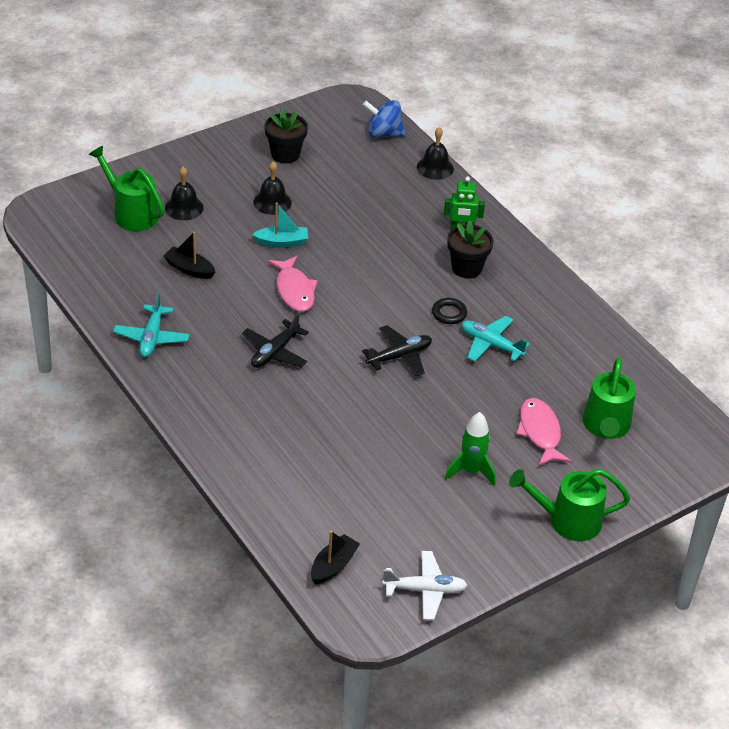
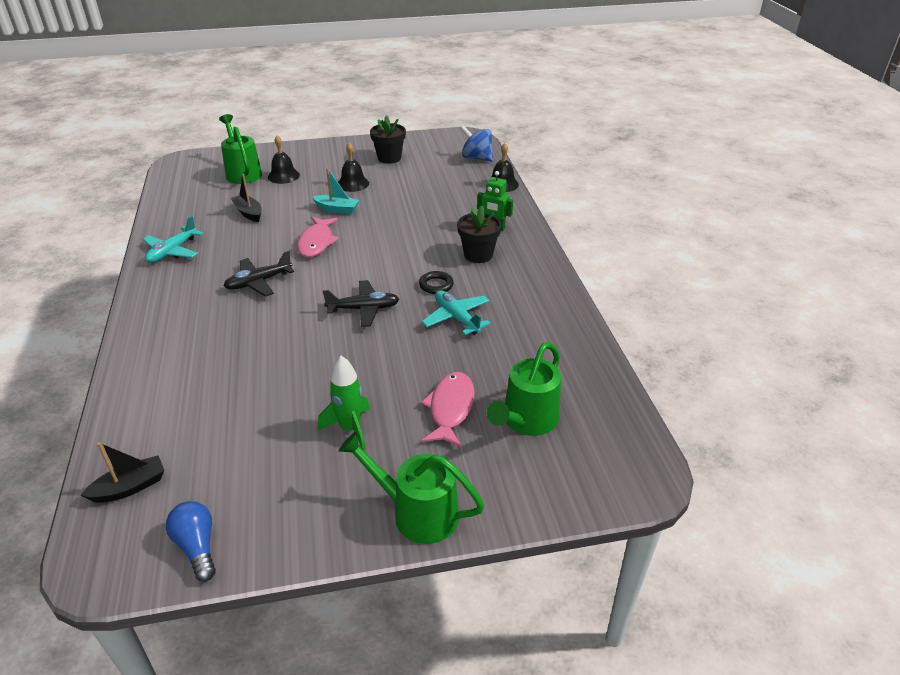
camera: 25 degrees right, 5 degrees down
white plane [382,551,468,620] -> blue light bulb [166,501,216,582]

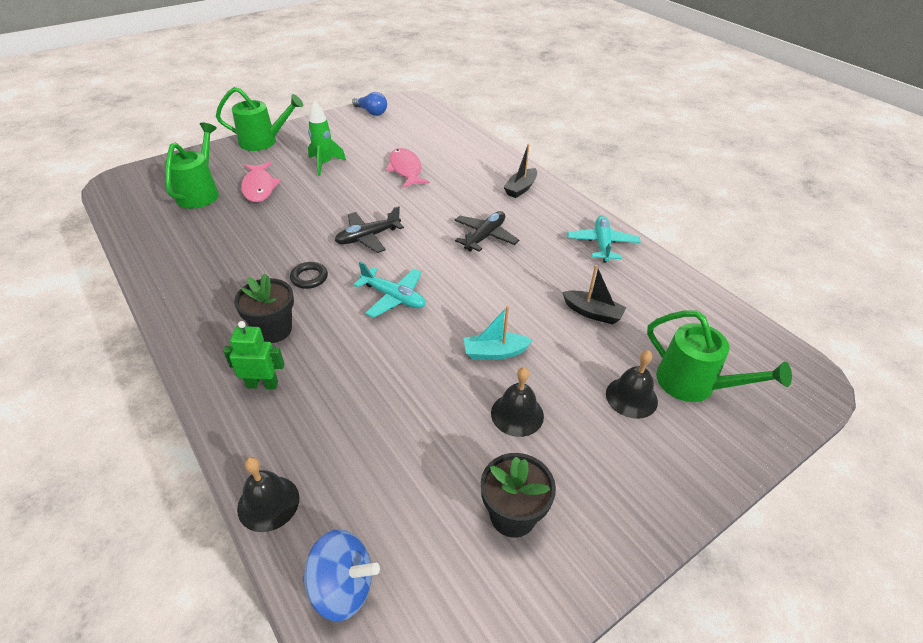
camera: 155 degrees right, 5 degrees up
black boat [81,442,165,503] -> black boat moved to [503,144,537,198]
pink fish [297,217,339,257] -> pink fish moved to [386,148,430,188]
turquoise plane [421,290,491,335] -> turquoise plane moved to [353,262,425,318]

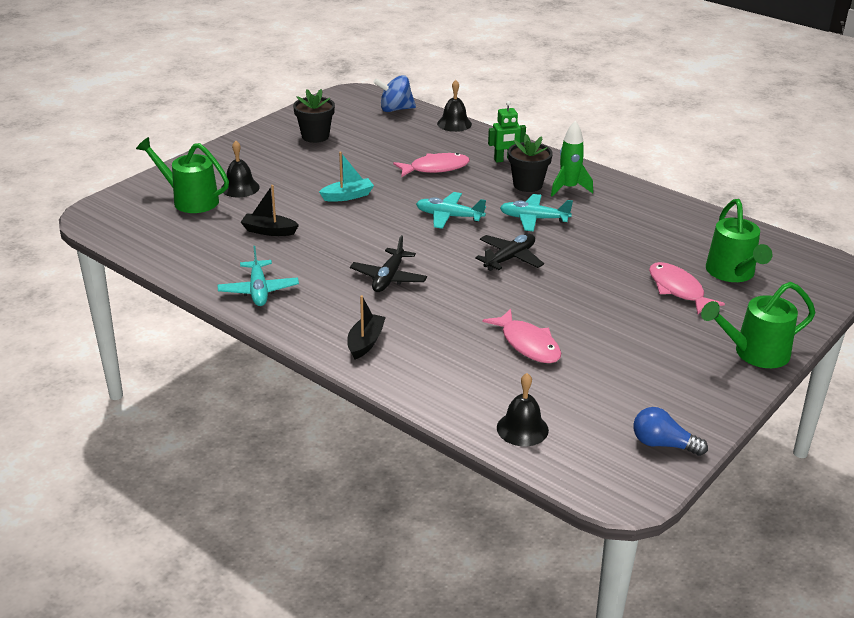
camera: 165 degrees right, 10 degrees down
black ring [290,262,328,289] -> turquoise plane [500,194,573,231]
green rocket [308,100,346,176] -> green rocket moved to [551,120,593,196]
black bell [491,367,544,437] -> black bell moved to [497,373,549,446]
none -> pink fish [393,153,470,177]

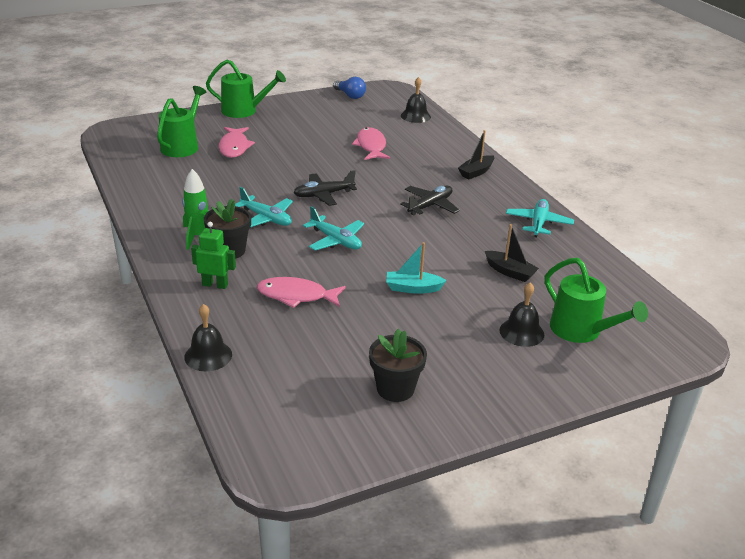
camera: 155 degrees left, 0 degrees up
blue spinning top [373,75,416,112] -> none

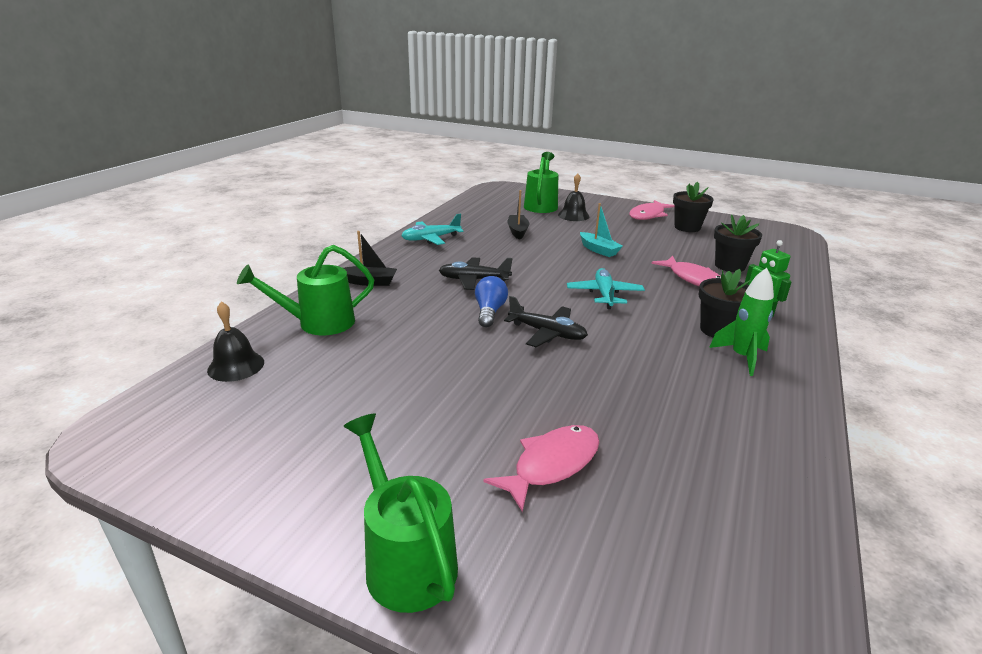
camera: 130 degrees left, 5 degrees down
green watering can [157,86,206,157] -> green watering can moved to [237,245,374,335]
black bell [184,304,232,371] -> none
turquoise plane [235,187,293,227] -> none
blue light bulb [333,77,366,99] -> blue light bulb moved to [475,276,508,327]
pink fish [352,127,390,160] -> pink fish moved to [629,200,674,220]
none -> black flower pot [714,214,762,272]

